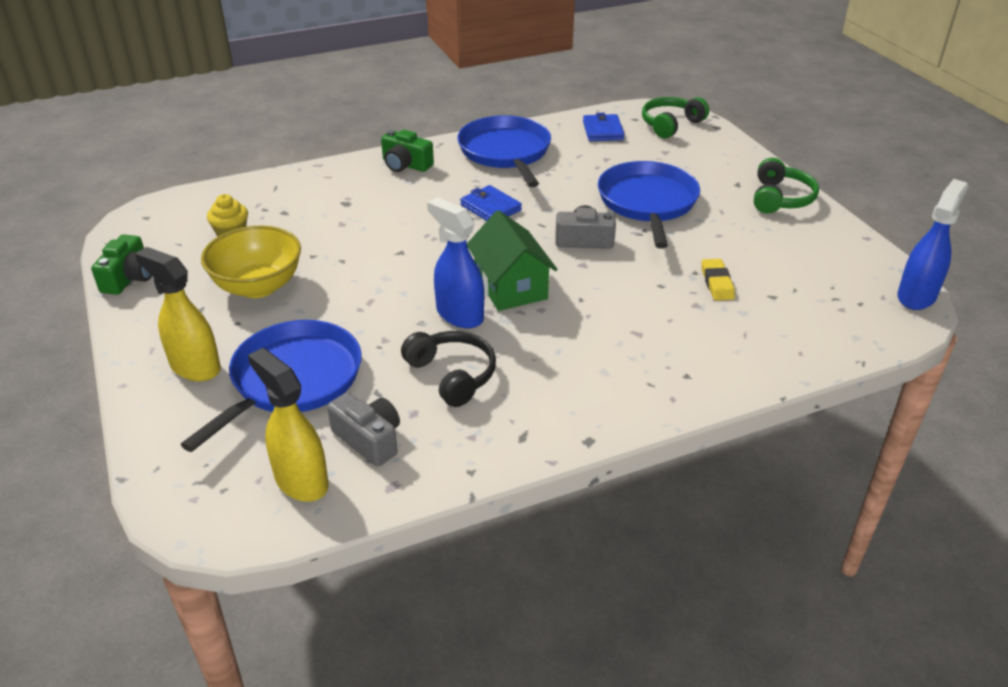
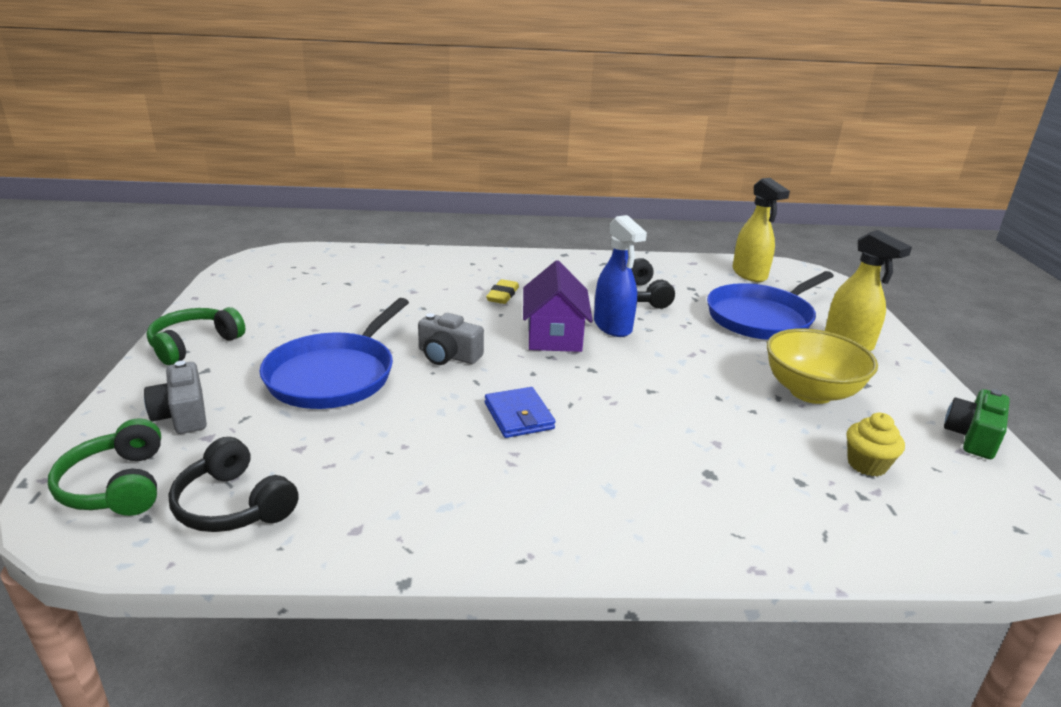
camera: 160 degrees left, 10 degrees down
grey camera [327,393,400,467] -> grey camera moved to [144,361,207,434]
green camera [381,130,434,172] -> none
blue pan [457,115,551,187] -> none
green house [467,210,558,311] -> purple house [523,260,593,352]
blue wallet [583,113,625,141] -> black headphones [168,437,299,532]
green headphones [642,97,709,138] -> green headphones turned 90 degrees clockwise [48,418,161,516]
yellow eraser [702,259,735,300] -> yellow eraser moved to [486,279,519,304]
blue spray bottle [897,179,968,310] -> none

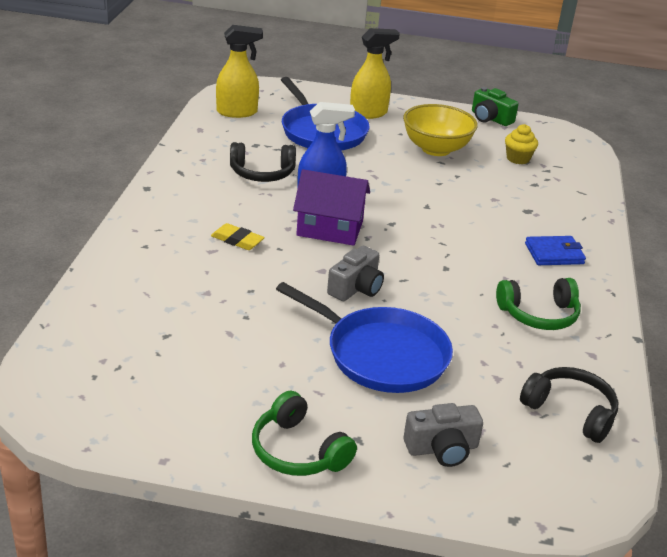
camera: 80 degrees left, 5 degrees up
green headphones [48,418,161,516] -> green headphones moved to [496,278,581,330]
black headphones [168,437,299,532] -> black headphones turned 105 degrees counterclockwise [520,367,619,443]
blue wallet [485,387,556,438] -> blue wallet moved to [525,236,586,265]

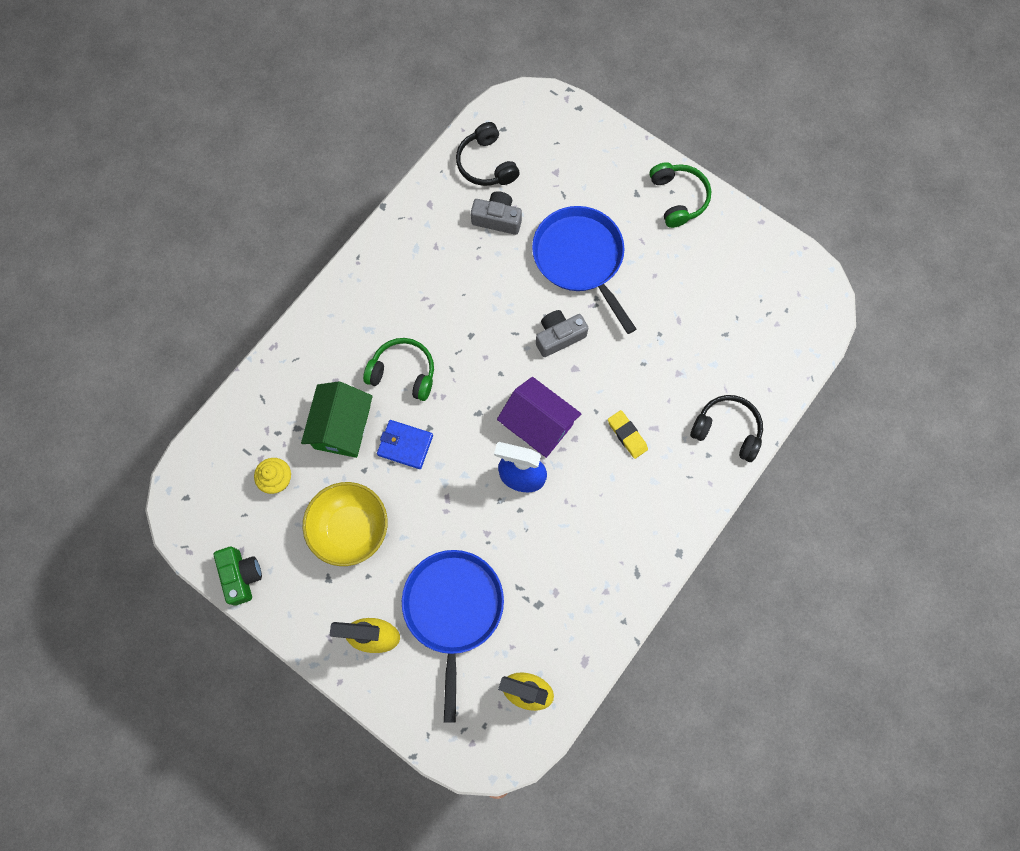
camera: 150 degrees left, 40 degrees up
black headphones [230,142,296,182] -> black headphones moved to [690,395,763,462]
grey camera [404,403,483,467] -> grey camera moved to [471,191,522,235]
green headphones [496,278,581,330] -> green headphones moved to [363,338,434,401]
blue wallet [525,236,586,265] -> blue wallet moved to [377,420,433,469]
none -> green house [301,381,373,458]

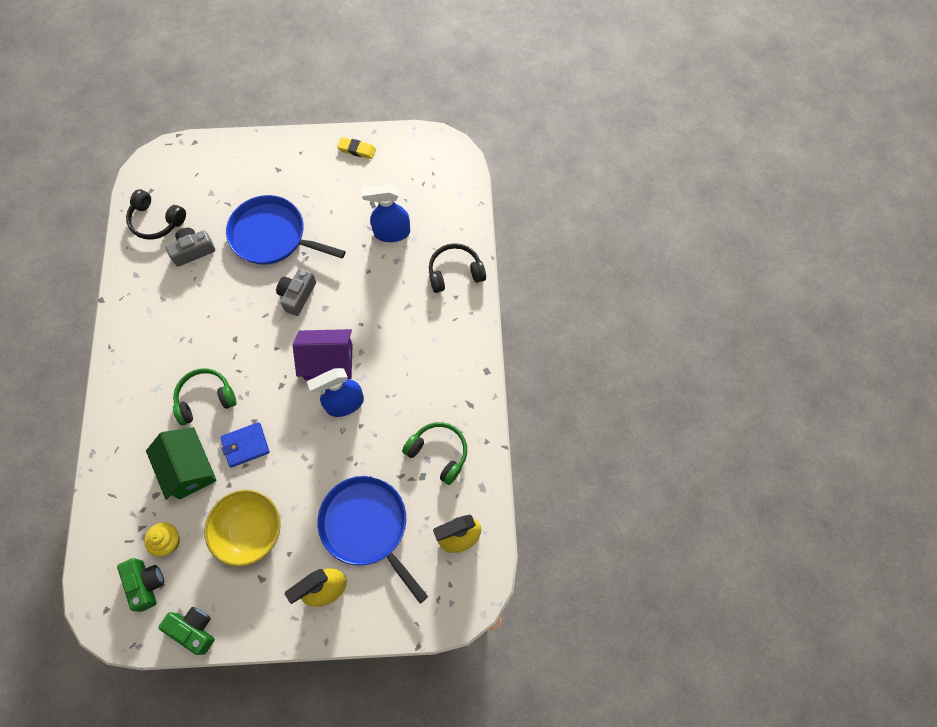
camera: 40 degrees left, 5 degrees down
yellow eraser [608,410,648,459] -> yellow eraser moved to [337,137,376,159]
green headphones [649,162,711,228] -> green headphones moved to [402,422,467,485]
none -> green camera [117,558,164,612]
none -> blue spray bottle [362,184,410,242]

